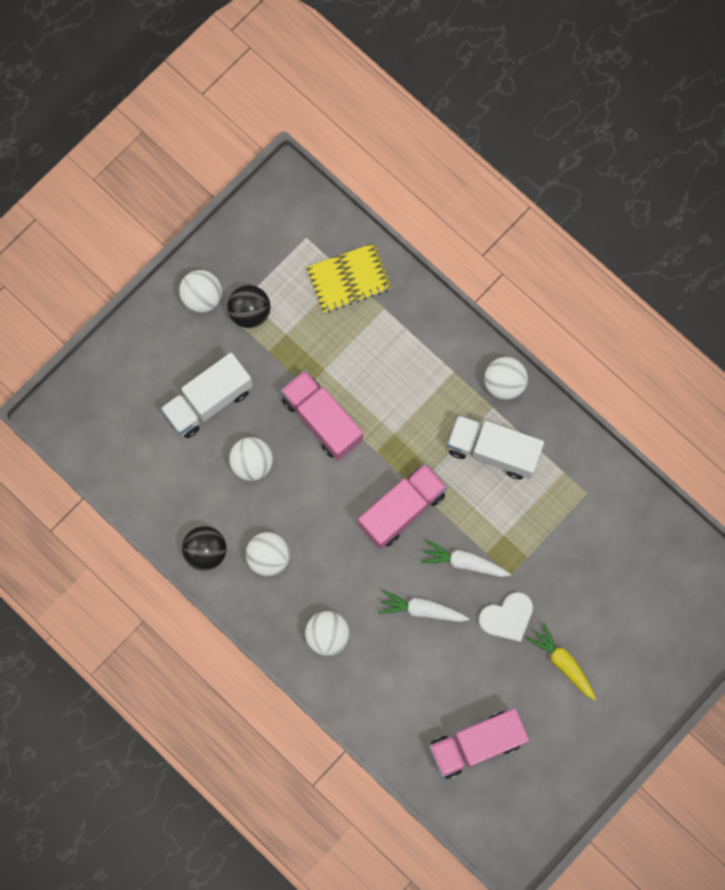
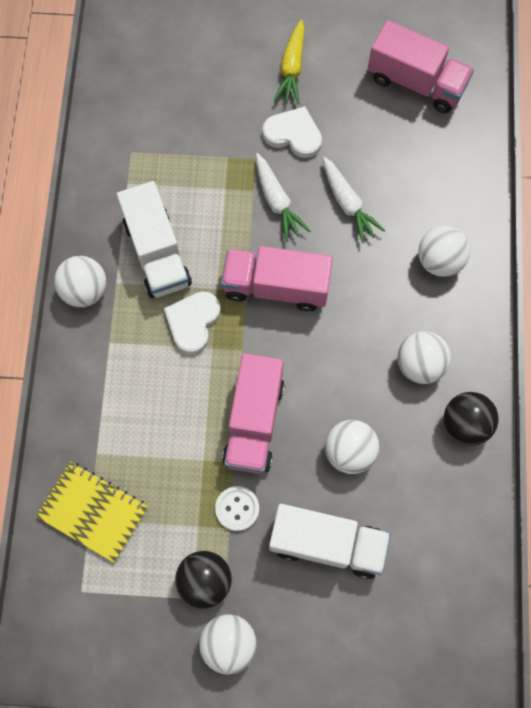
camera: 130 degrees left, 5 degrees down
none -> white heart [164,291,221,354]
none -> white button [215,486,259,531]

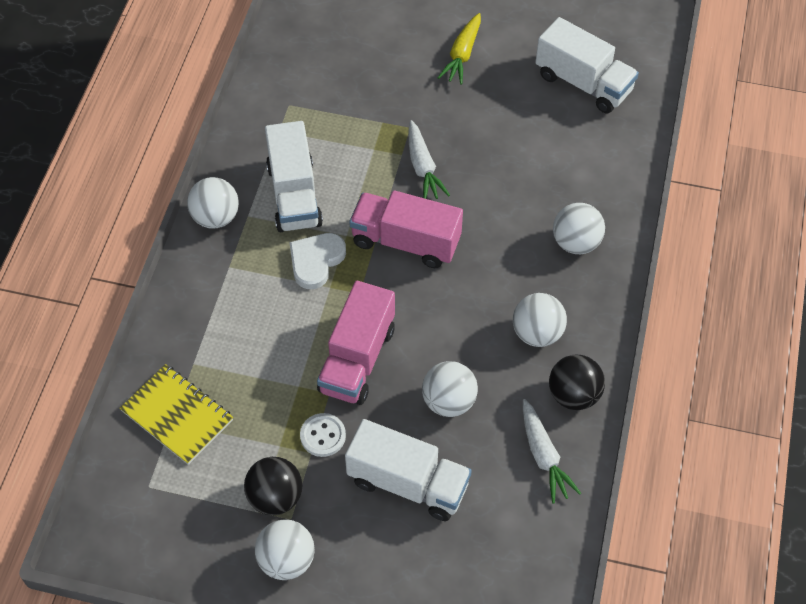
camera: 10 degrees right, 15 degrees down
white heart [262,106,322,158] -> none
white carrot [323,156,385,243] -> white carrot moved to [523,399,581,503]
pink truck [368,20,474,113] -> white truck [535,17,639,113]

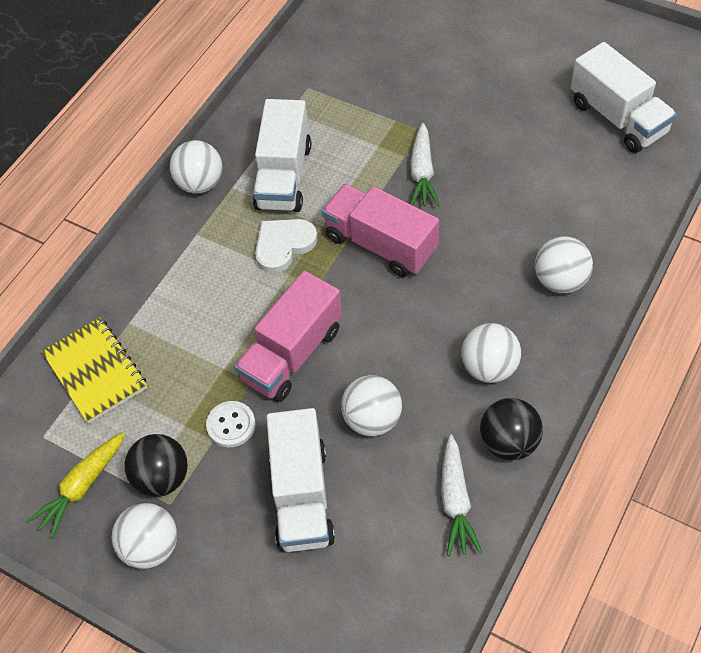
camera: 20 degrees right, 0 degrees up
white truck [345,419,472,521] -> white truck turned 45 degrees clockwise [266,408,335,552]
yellow carrot [438,13,481,85] -> yellow carrot moved to [27,432,125,538]

